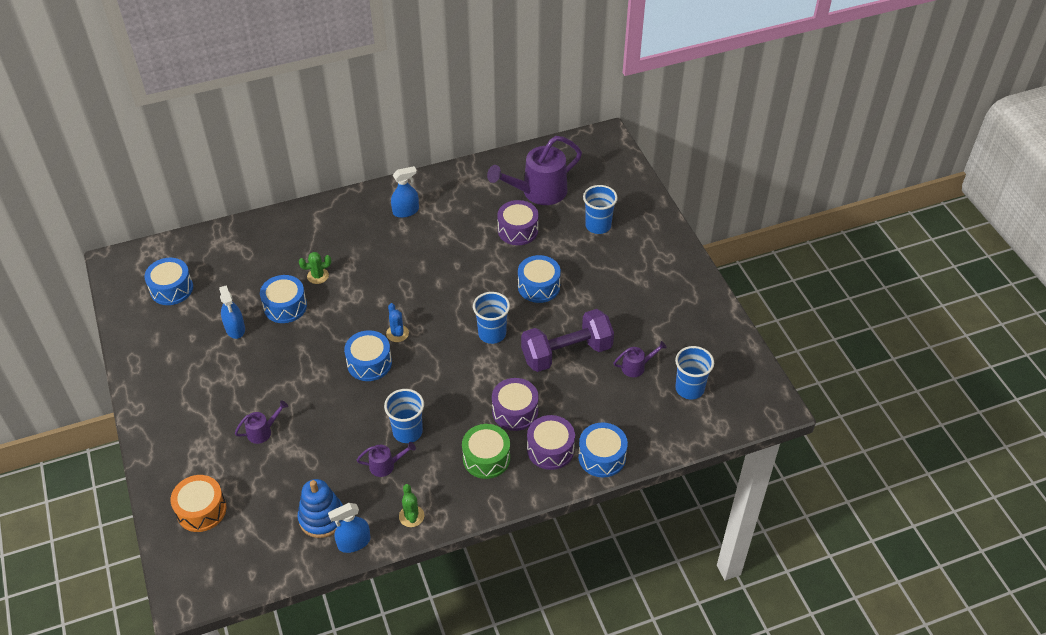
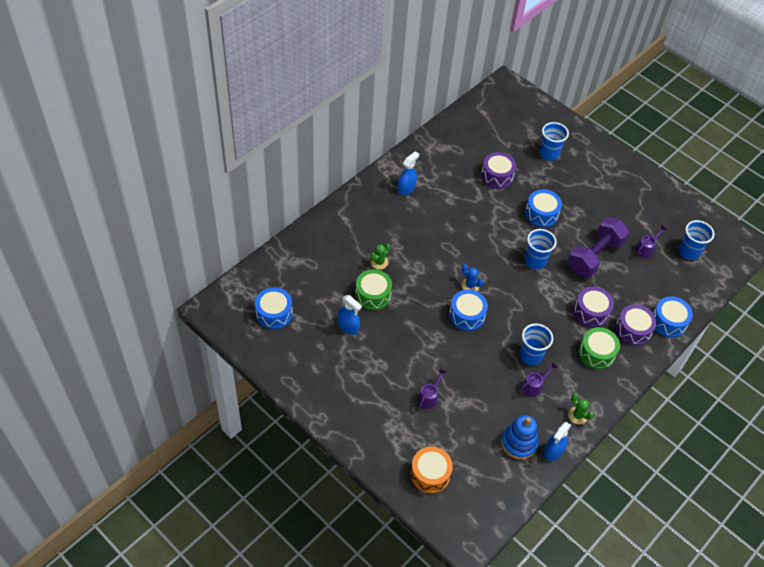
camera: 30 degrees left, 5 degrees up
blue drum [260,275,307,323] -> green drum [355,269,392,310]
purple watering can [487,136,582,205] -> none

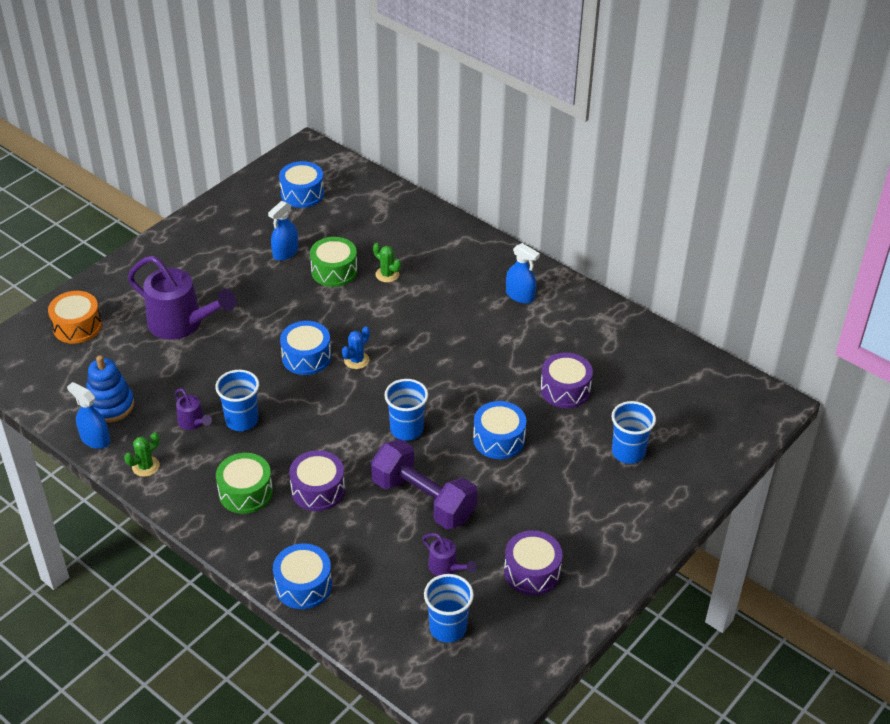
camera: 90 degrees right, 10 degrees down
purple watering can [418,368,447,409] -> purple watering can [128,256,236,340], size x2.17
purple drum [615,304,657,346] -> purple drum moved to [504,530,563,595]

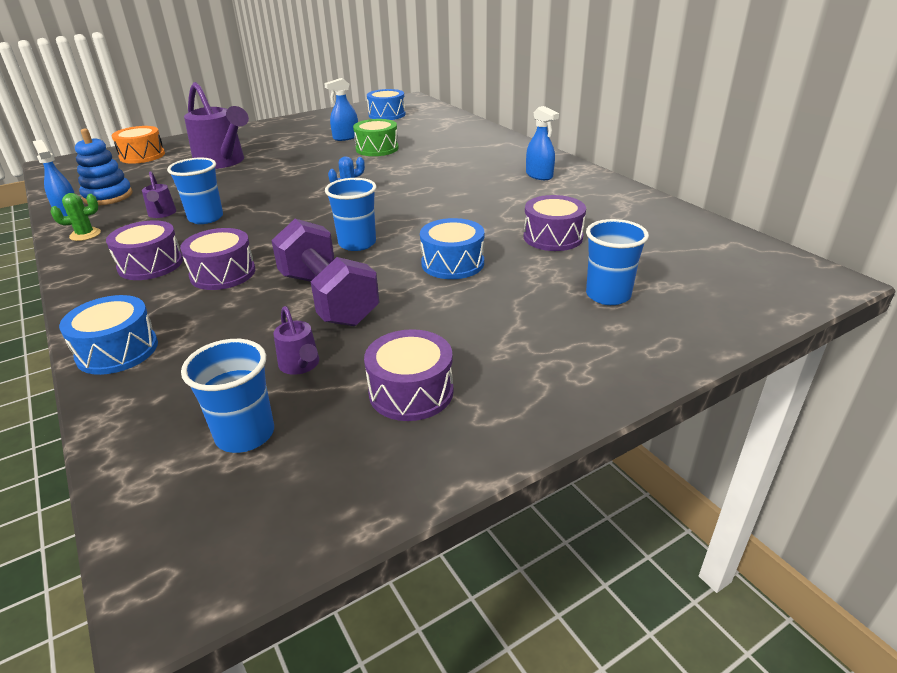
camera: 20 degrees right, 10 degrees down
green drum [216,453,273,514] -> purple drum [106,220,183,280]
blue drum [280,321,331,375] -> none
green cactus [373,243,401,283] -> none

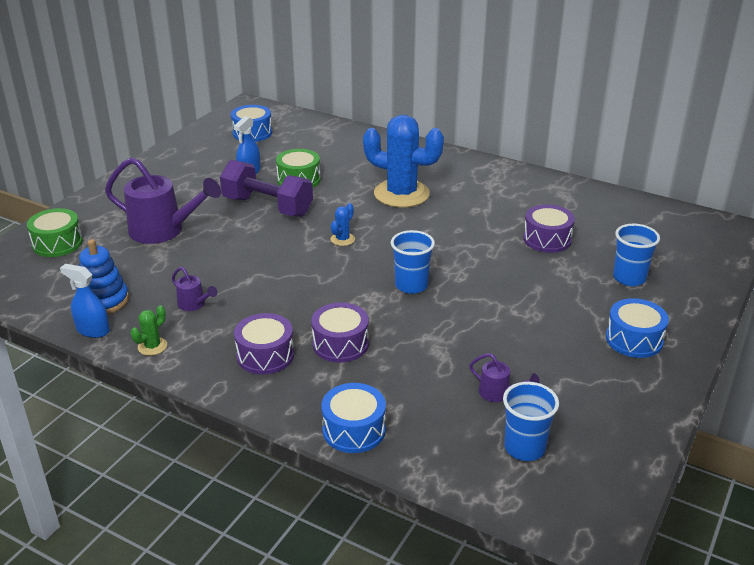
camera: 30 degrees left, 0 degrees up
orange drum [112,126,165,164] -> green drum [27,208,83,257]
blue cup [167,157,223,224] -> none
purple dumbbell [271,219,380,326] -> purple dumbbell moved to [220,160,313,217]
purple drum [364,329,454,421] -> none
blue drum [420,218,484,279] -> blue drum moved to [606,298,669,358]
blue spray bottle [526,106,559,180] -> none
none -> blue cactus [363,115,444,207]

